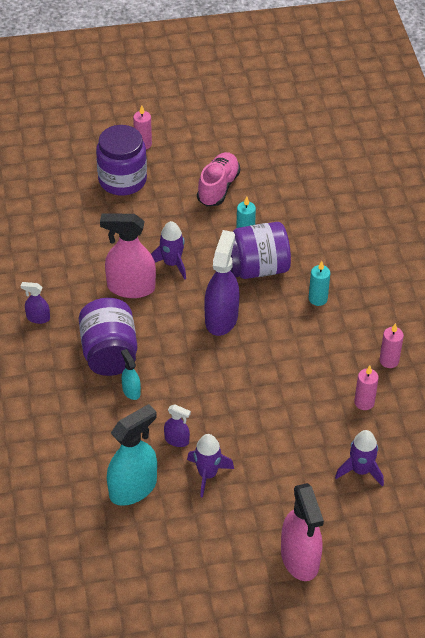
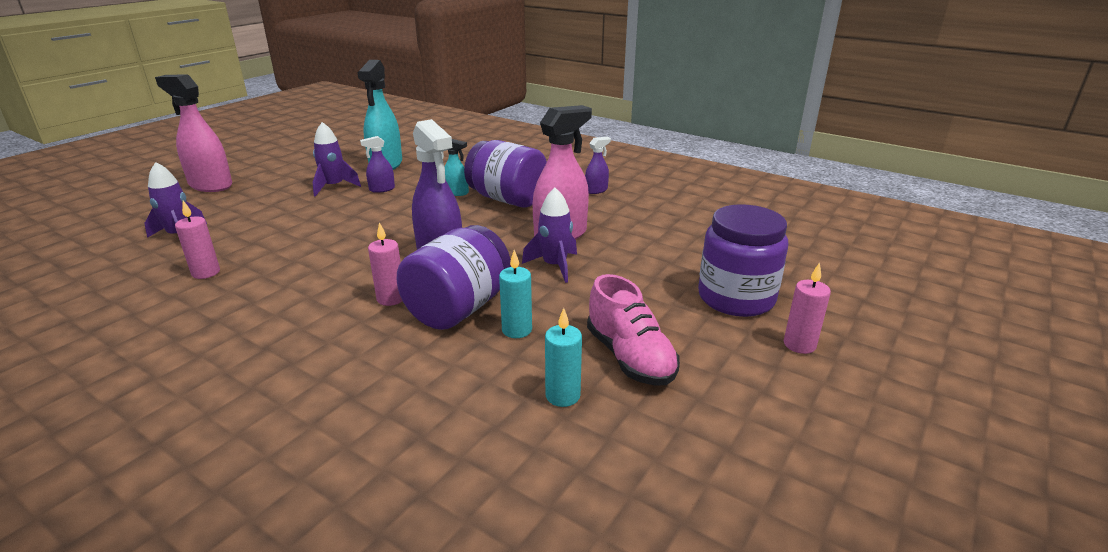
camera: 135 degrees right, 20 degrees down
turquoise candle [309,261,330,306] -> turquoise candle moved to [545,308,582,407]
pink candle [380,323,404,368] -> pink candle moved to [368,222,402,306]

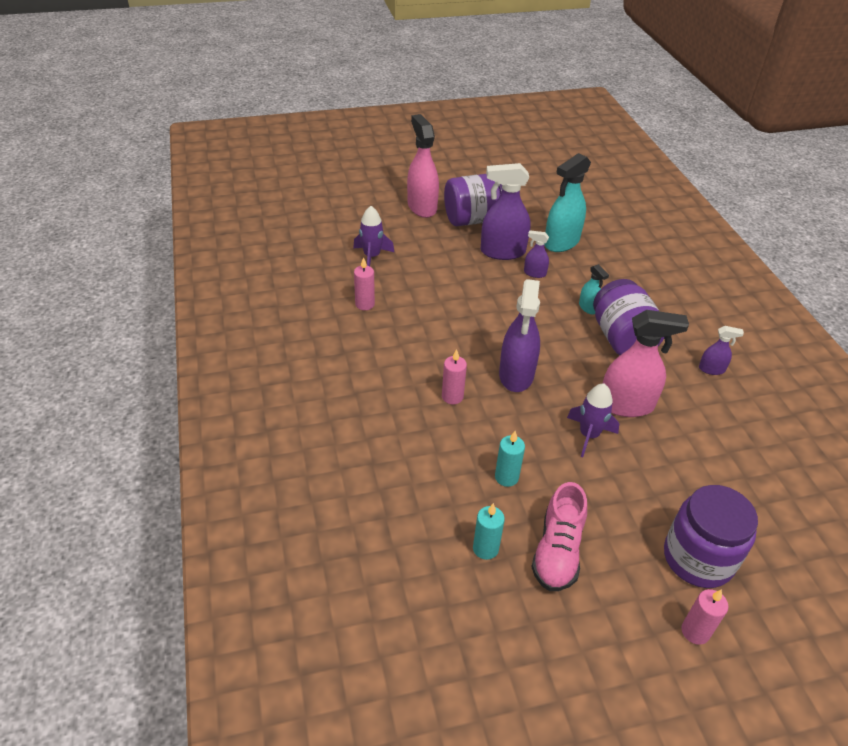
camera: 40 degrees right, 15 degrees up
purple rocket [313,122,361,197] -> purple spray bottle [481,163,531,260]
purple jar [397,225,511,330] -> purple jar moved to [444,174,502,226]

